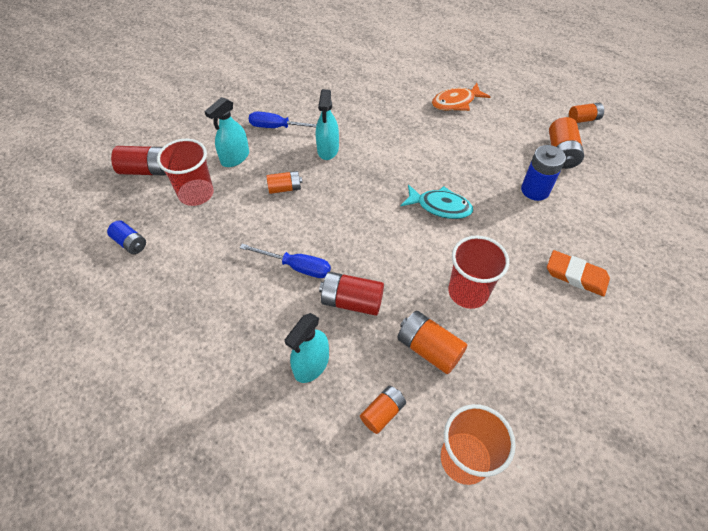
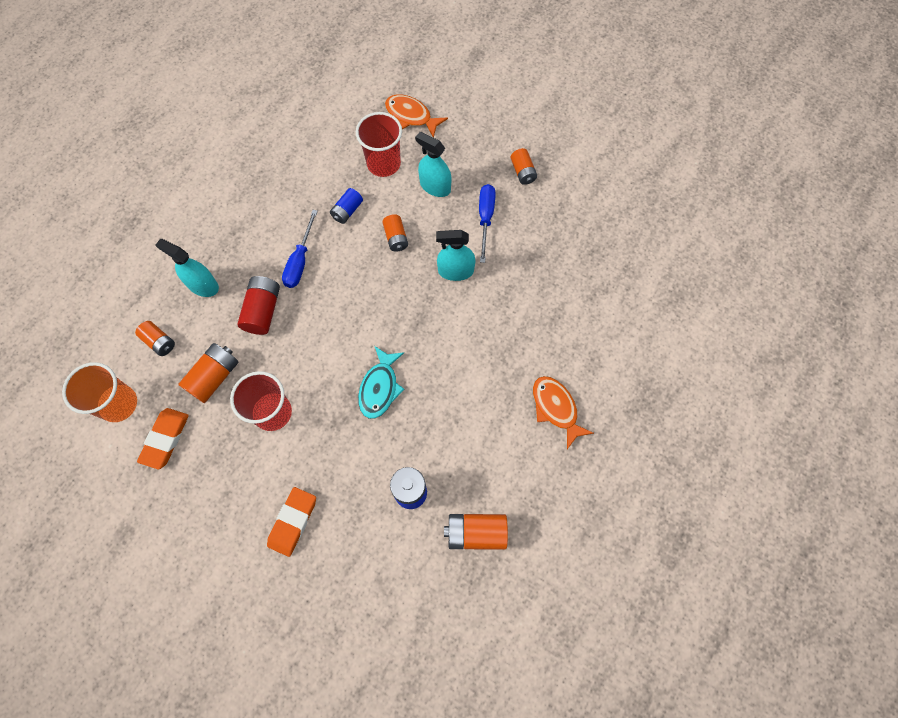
camera: 85 degrees right, 15 degrees up
blue battery [107,220,146,254] -> blue battery moved to [330,188,363,224]
red battery [111,146,166,176] -> orange fish [385,94,448,138]
orange battery [569,103,604,123] -> orange battery moved to [511,148,537,185]
none -> orange eraser [137,408,189,469]

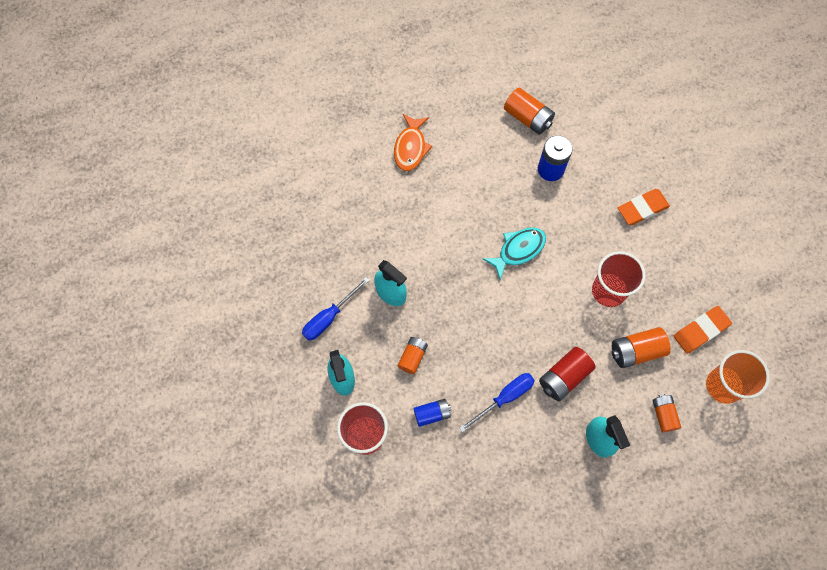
camera: 140 degrees left, 0 degrees up
orange fish [385,94,448,138] -> none
orange battery [511,148,537,185] -> none

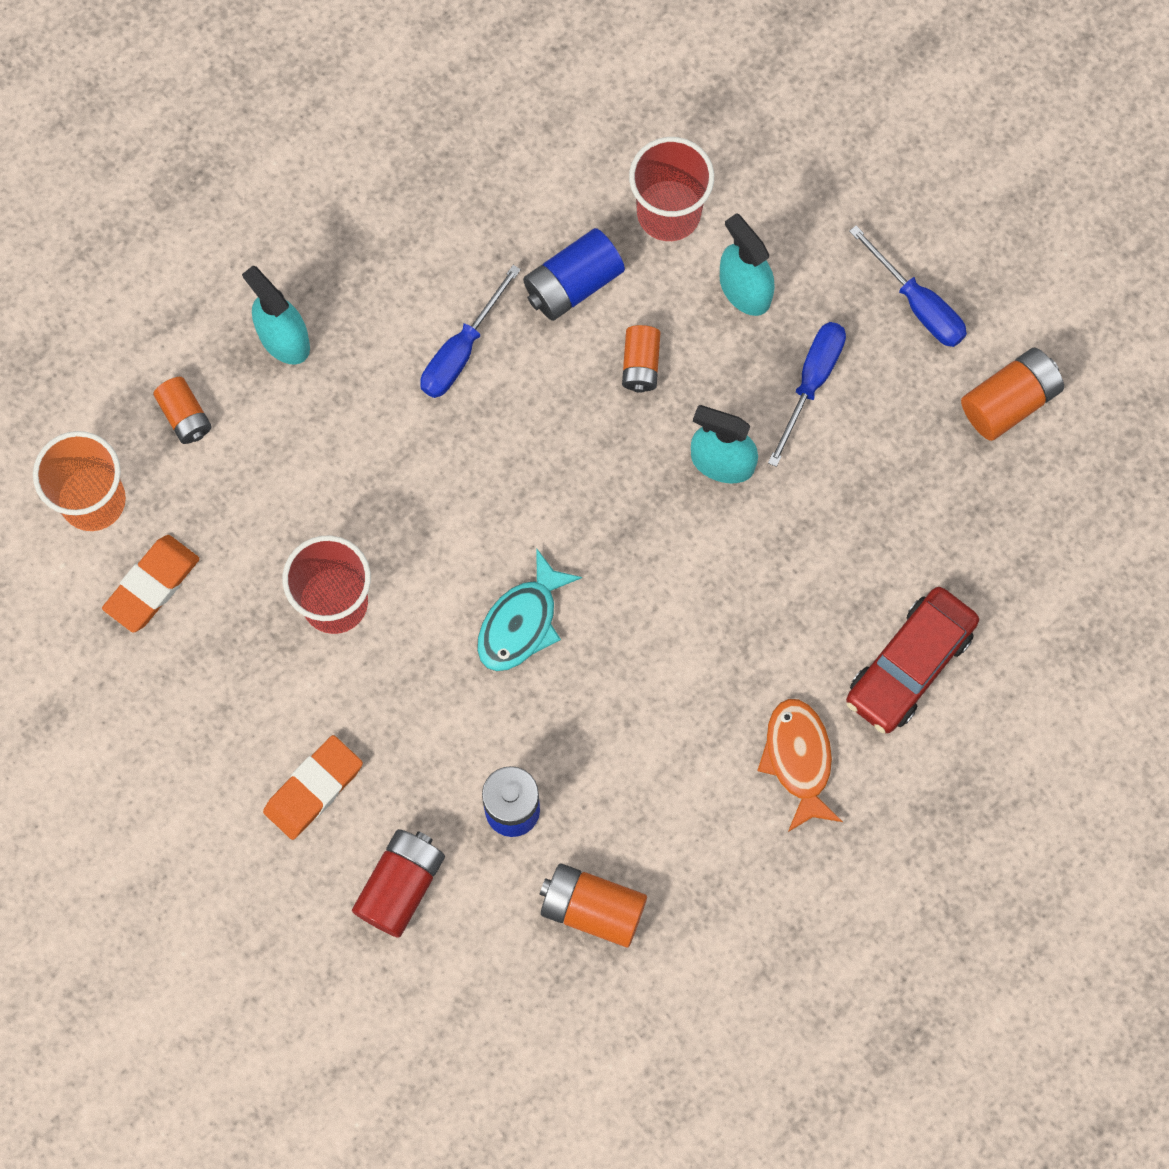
camera: 160 degrees right, 5 degrees up
blue battery [414,399,451,427] -> blue battery [523,228,625,321], size x1.53
red battery [539,347,596,401] -> red battery moved to [352,829,445,938]
orange battery [612,327,671,368] -> orange battery moved to [961,348,1064,441]
none -> red car [846,587,979,733]
none -> blue screwdriver [849,225,967,347]

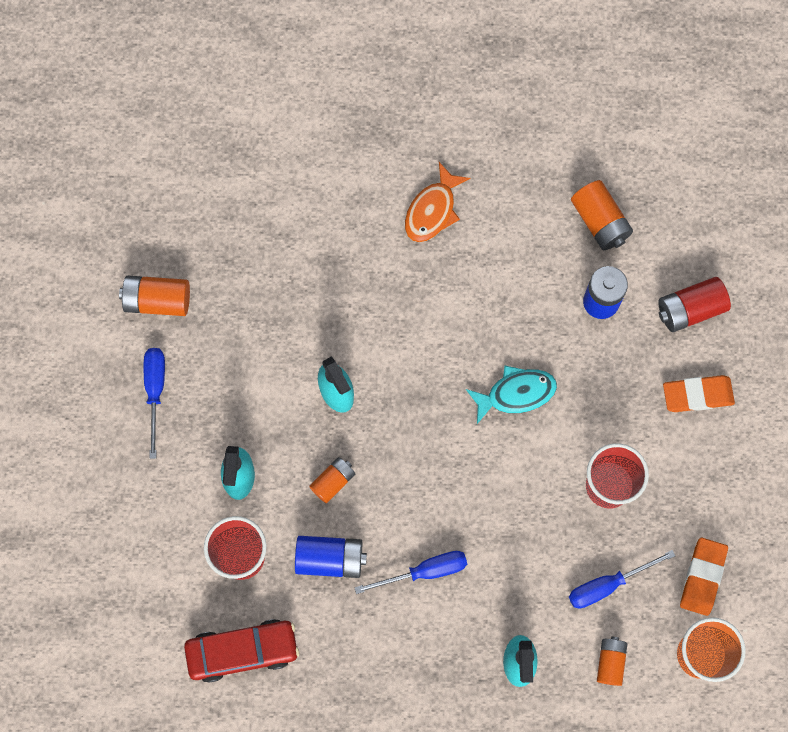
camera: 140 degrees left, 0 degrees up
orange eraser [102,535,199,633] -> orange eraser turned 60 degrees counterclockwise [680,538,728,616]
blue screwdriver [768,322,846,467] -> blue screwdriver moved to [569,550,675,608]
red car [846,587,979,733] -> red car moved to [184,619,299,683]

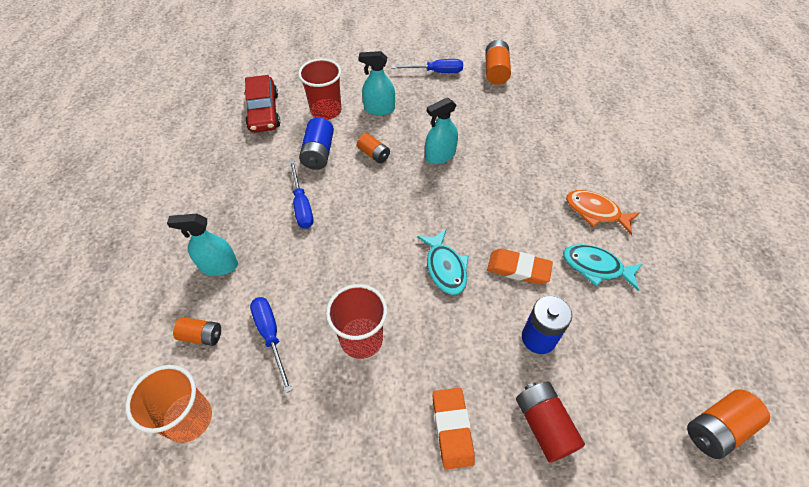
camera: 90 degrees right, 20 degrees down
orange battery [571,180,633,250] -> orange battery moved to [687,389,770,459]
orange eraser [680,538,728,616] -> orange eraser moved to [487,248,553,284]
none -> turquoise fish [563,244,643,291]

